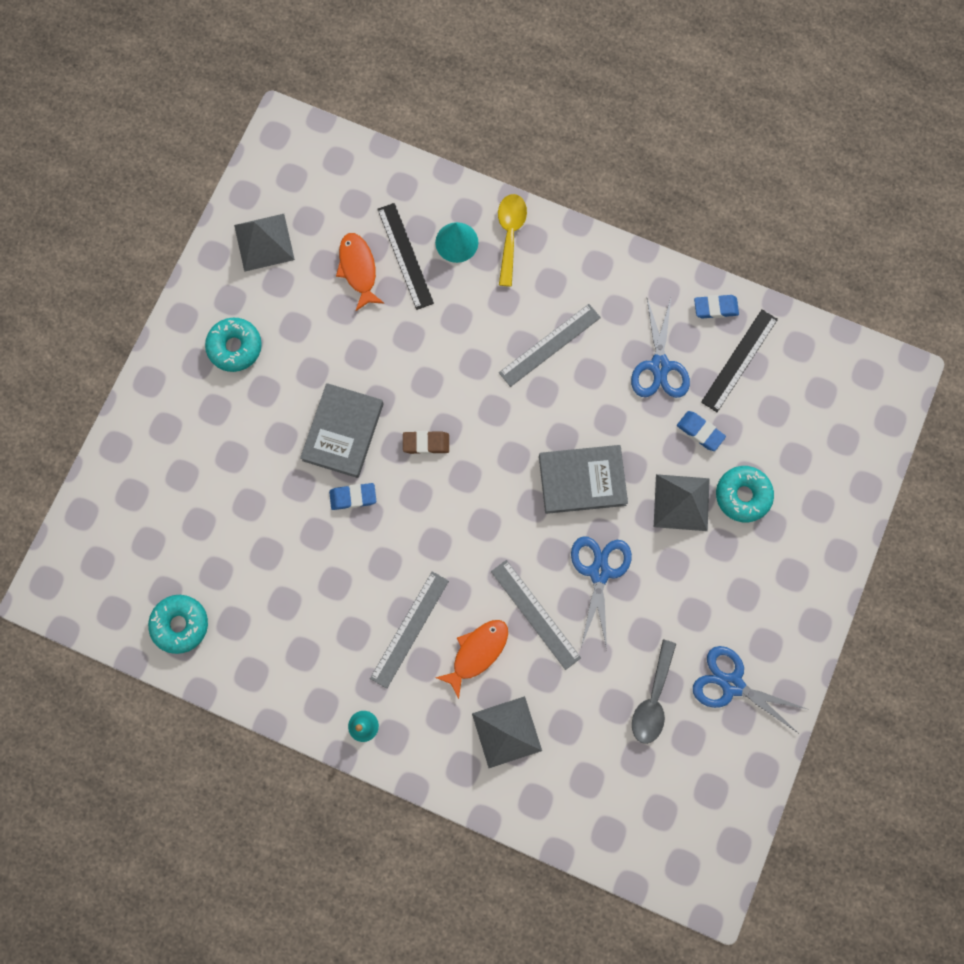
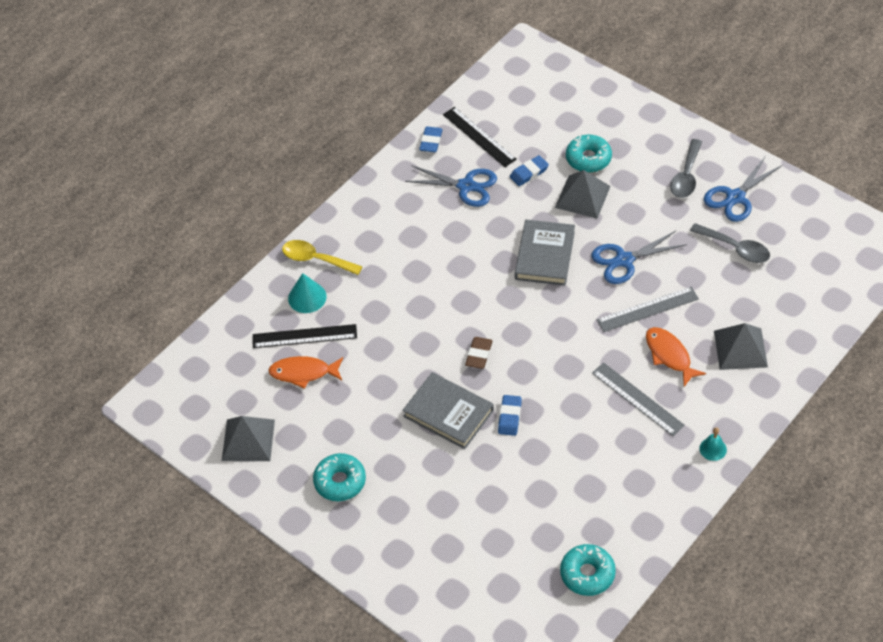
camera: 70 degrees left, 25 degrees down
grey ruler [499,304,601,387] -> none
blue scissors [571,536,632,649] -> blue scissors turned 45 degrees counterclockwise [592,231,687,284]
none -> grey spoon [670,139,702,198]

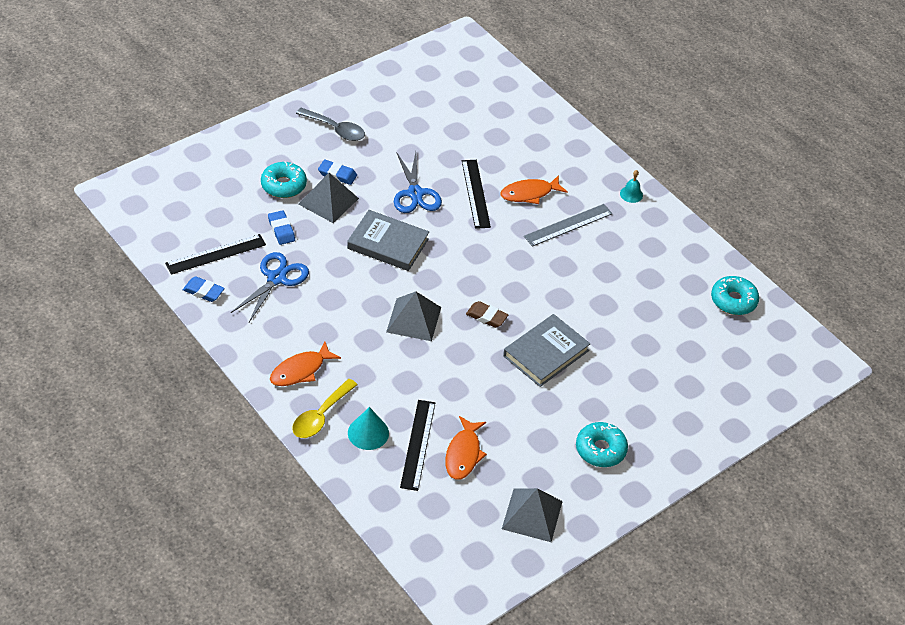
camera: 85 degrees left, 5 degrees down
blue eraser [498,395,522,436] -> blue eraser moved to [318,159,357,185]
grey ruler [597,287,699,332] -> black ruler [462,160,491,229]
grey spoon [690,223,770,263] -> none
blue scissors [704,157,782,222] -> none
grey pyramid [714,323,768,370] -> grey pyramid moved to [386,292,441,341]
none -> orange fish [270,341,341,386]

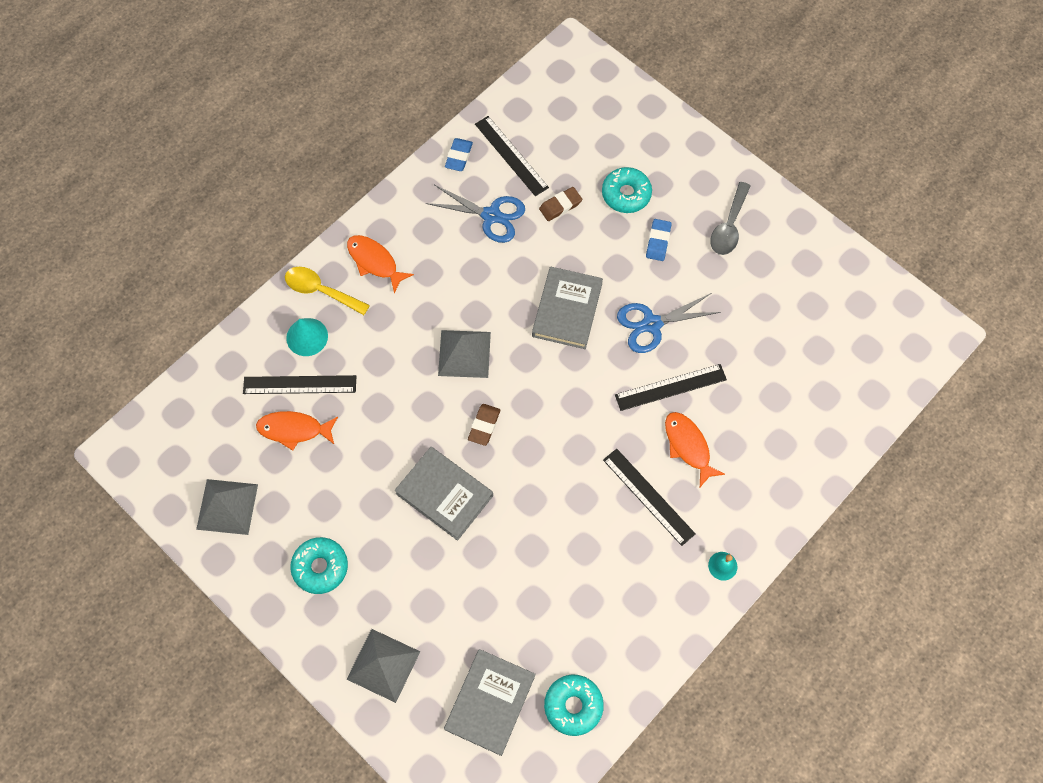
camera: 85 degrees right, 20 degrees up
blue eraser [268,210,295,245] -> brown eraser [539,187,582,221]
grey pyramid [298,173,359,223] -> grey pyramid moved to [347,629,420,703]
grey ruler [524,204,613,247] -> black ruler [603,449,696,546]
none -> grey book [444,649,535,756]

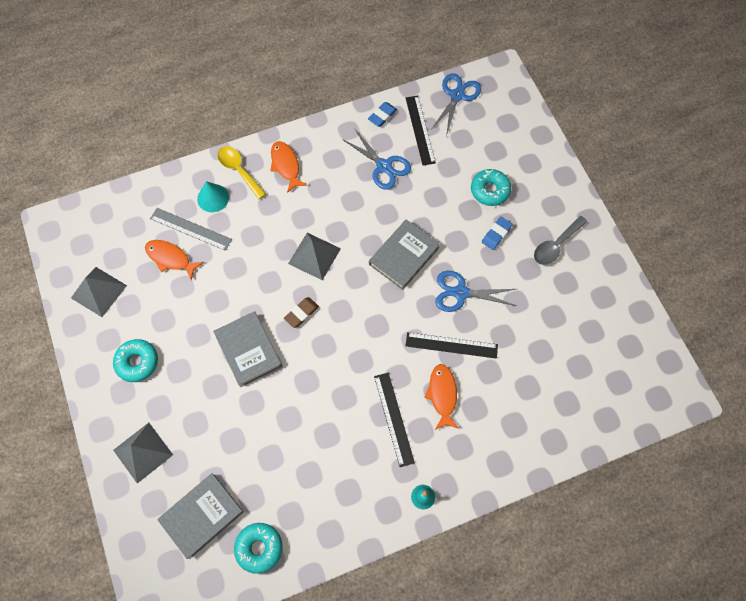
camera: 25 degrees right, 0 degrees up
black ruler [243,375,356,394] -> grey ruler [150,208,232,251]
brown eraser [539,187,582,221] -> none
none -> blue scissors [431,73,481,136]

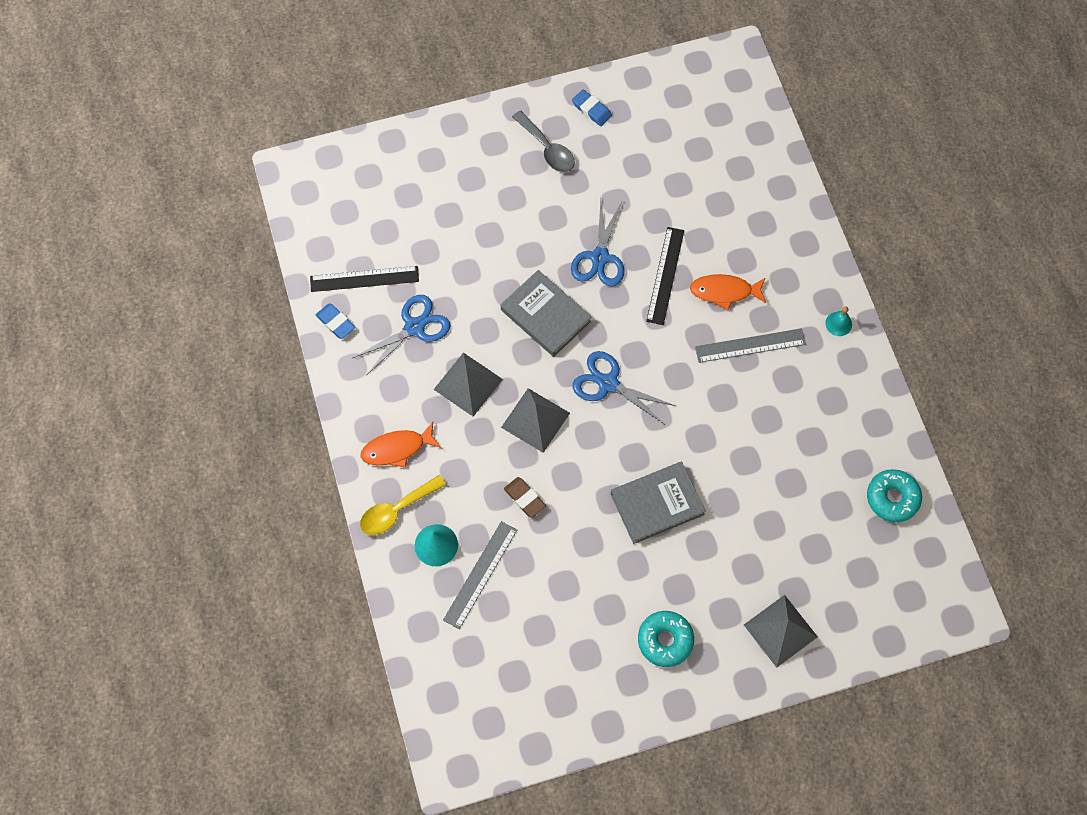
camera: 85 degrees left, 0 degrees up
grey pyramid [71,267,127,317] -> grey pyramid moved to [433,353,503,417]
orange fish [145,240,204,280] -> none
grey book [157,473,244,559] -> none
brown eraser [284,297,319,328] -> brown eraser moved to [504,477,546,518]
black ruler [374,373,415,467] -> grey ruler [695,328,806,363]
blue scissors [431,73,481,136] -> blue scissors moved to [572,351,676,424]
turquoise donut [471,169,511,206] -> none
blue eraser [482,217,513,250] -> blue eraser moved to [572,89,612,126]

